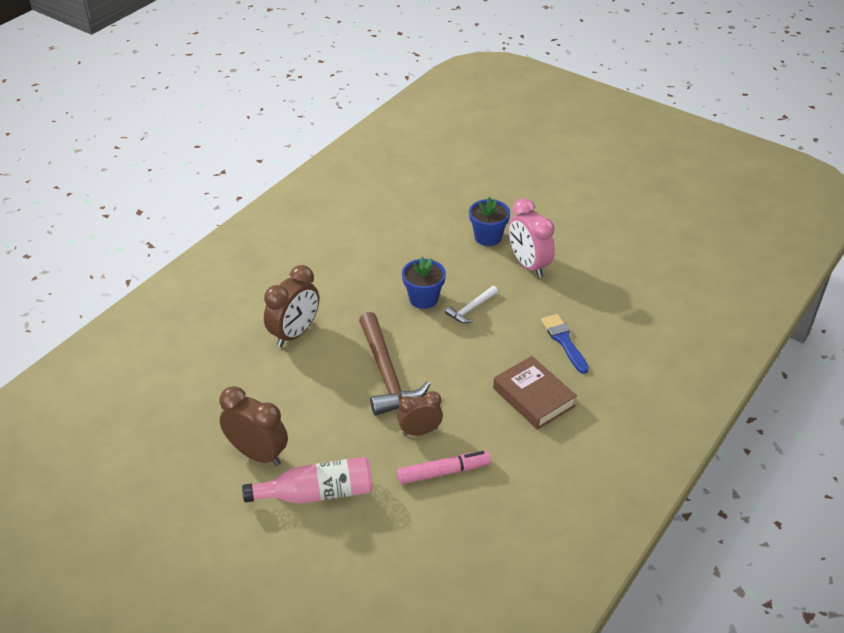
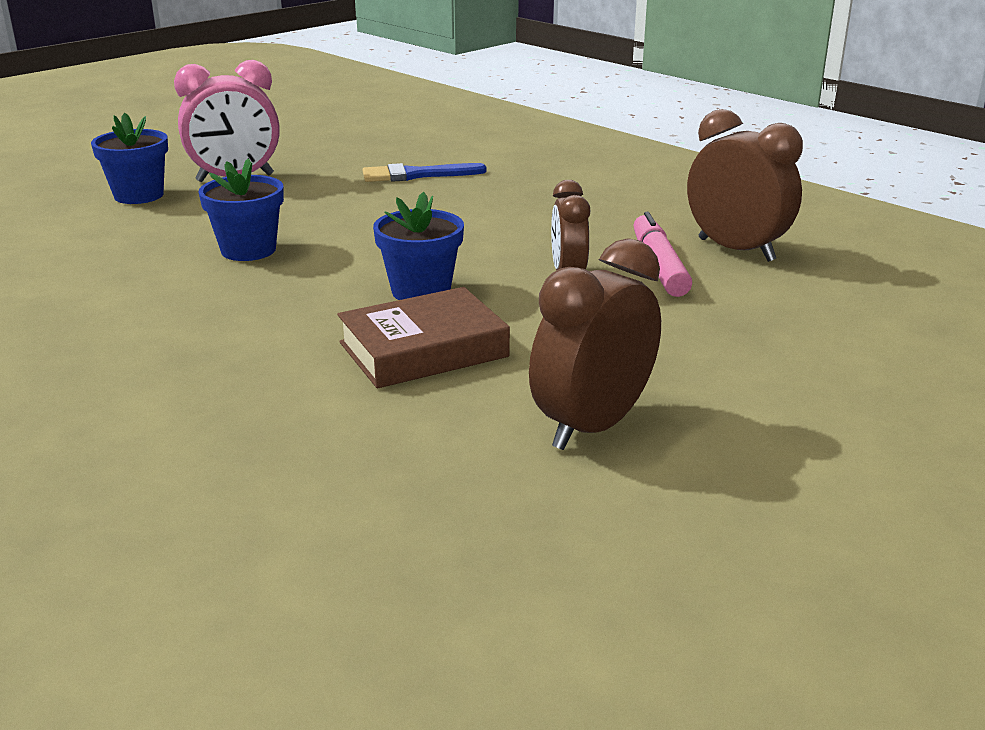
camera: 80 degrees left, 15 degrees down
pink bottle [242,457,373,504] -> none
brown clock [264,265,319,347] -> brown clock moved to [687,109,803,262]
brown hammer [359,312,430,416] -> blue flower pot [373,192,464,300]
white hammer [445,286,498,323] -> none
brown book [493,356,577,430] -> brown book moved to [337,287,510,388]

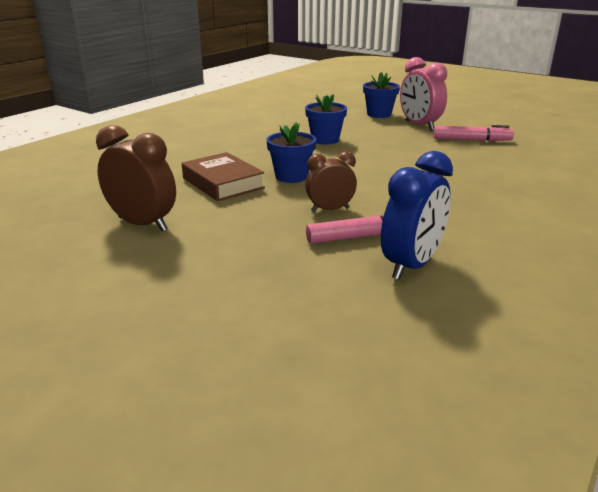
camera: 80 degrees right, 0 degrees up
blue brush [362,163,487,182] -> none
brown clock [687,109,803,262] -> blue clock [381,151,453,280]
none -> pink marker [433,125,514,141]

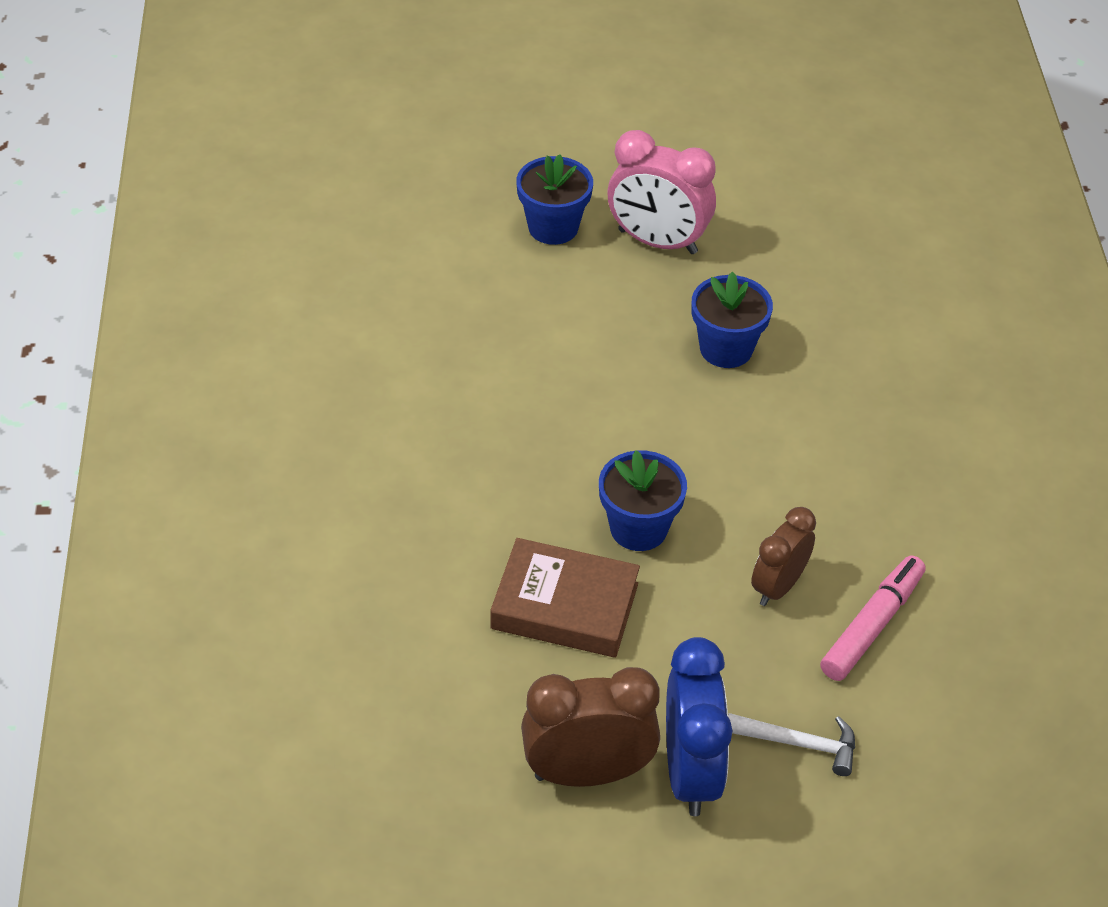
camera: 40 degrees left, 20 degrees up
blue flower pot [305,94,347,145] -> blue flower pot moved to [692,271,773,368]
blue clock [381,151,453,280] -> blue clock moved to [666,637,733,816]
pink marker [433,125,514,141] -> none
none -> white hammer [728,713,855,776]

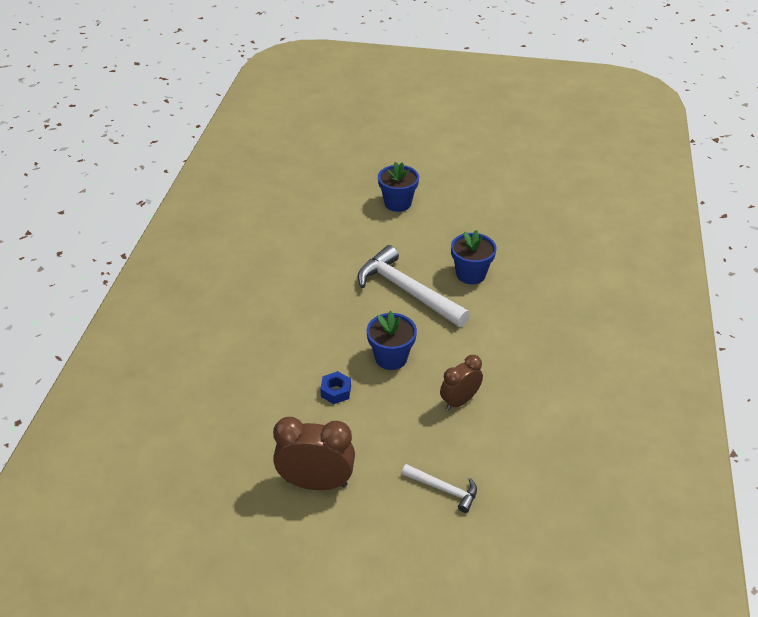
camera: 15 degrees right, 5 degrees down
brown book [490,538,640,657] -> blue nut [320,371,351,404]
pink clock [608,130,716,254] -> none
blue clock [666,637,733,816] -> none
pink marker [820,555,926,681] -> none
none -> white hammer [358,245,470,327]

